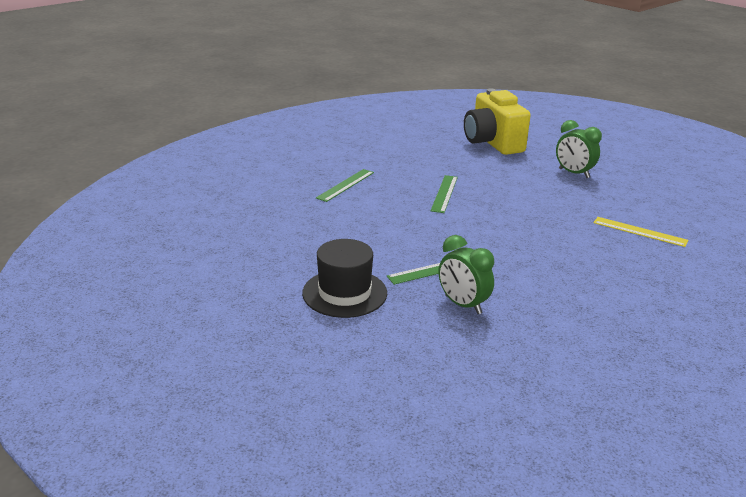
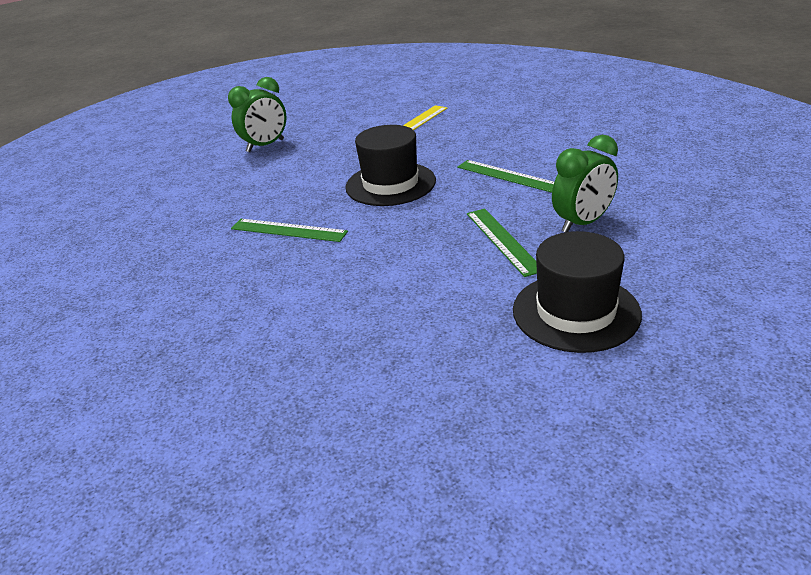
camera: 80 degrees left, 5 degrees up
green ruler [316,169,374,202] -> green ruler moved to [457,160,554,193]
yellow camera [464,88,531,155] -> none
none -> black hat [345,125,436,206]

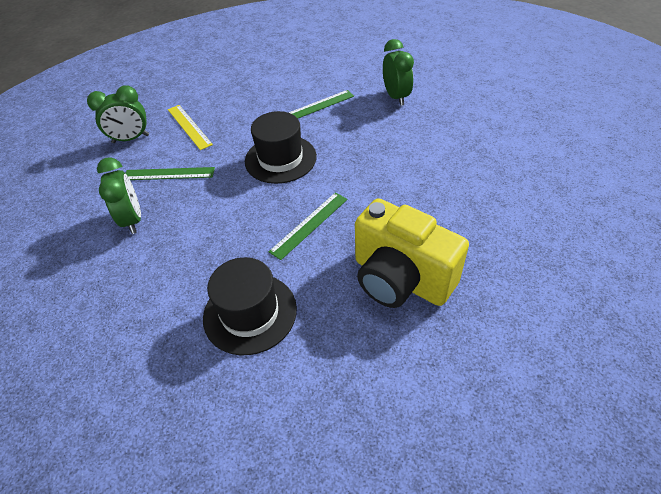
camera: 70 degrees left, 15 degrees up
green ruler [467,209,537,277] -> green ruler moved to [125,167,215,180]
black hat [513,231,642,353] -> black hat moved to [203,257,297,355]
none -> green clock [87,85,149,143]
none -> yellow camera [355,198,469,308]

